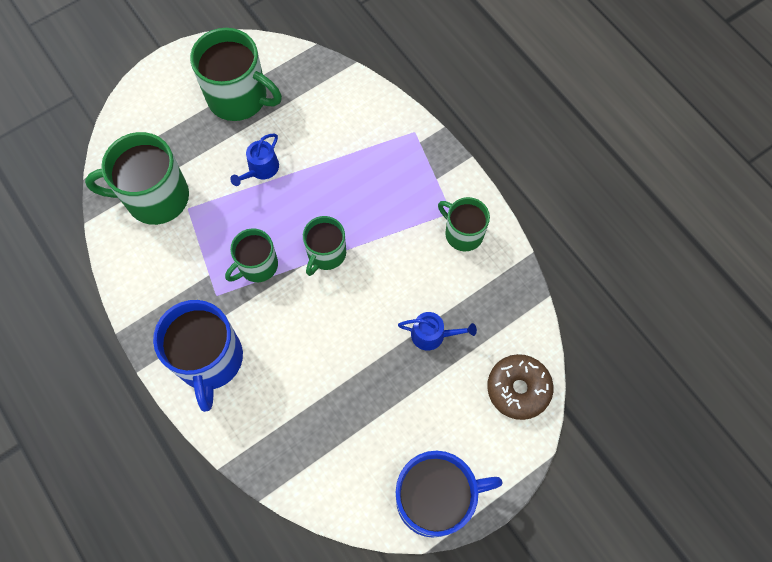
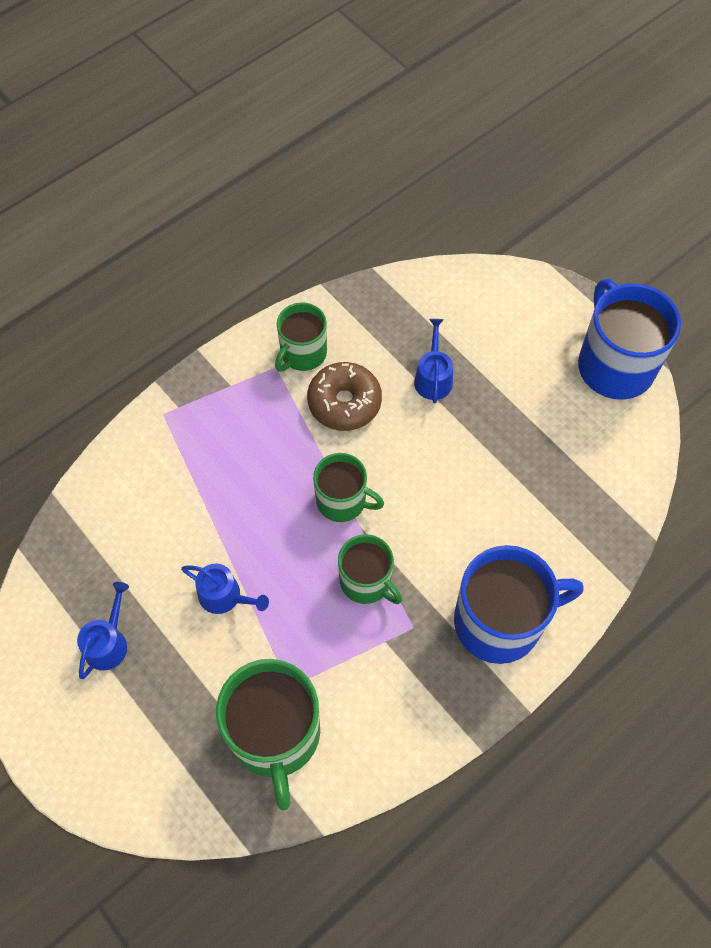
camera: 95 degrees left, 5 degrees down
green mug [190,28,282,121] -> blue watering can [77,582,129,679]
brown donut [487,354,553,420] -> brown donut moved to [307,362,382,431]

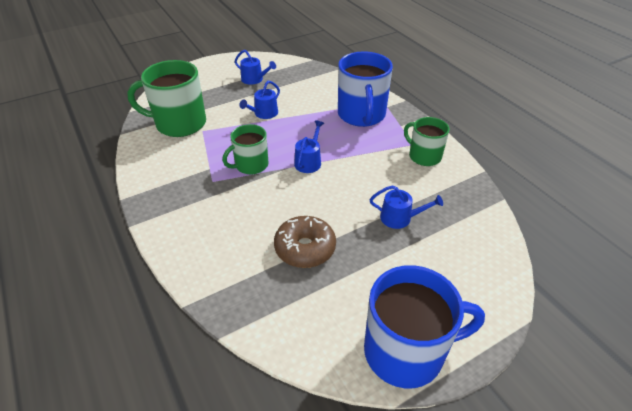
camera: 100 degrees right, 20 degrees down
brown donut [307,362,382,431] -> brown donut moved to [274,216,336,268]
green mug [313,453,384,522] -> blue watering can [294,121,324,173]
blue mug [454,545,583,664] -> blue mug moved to [338,51,393,127]

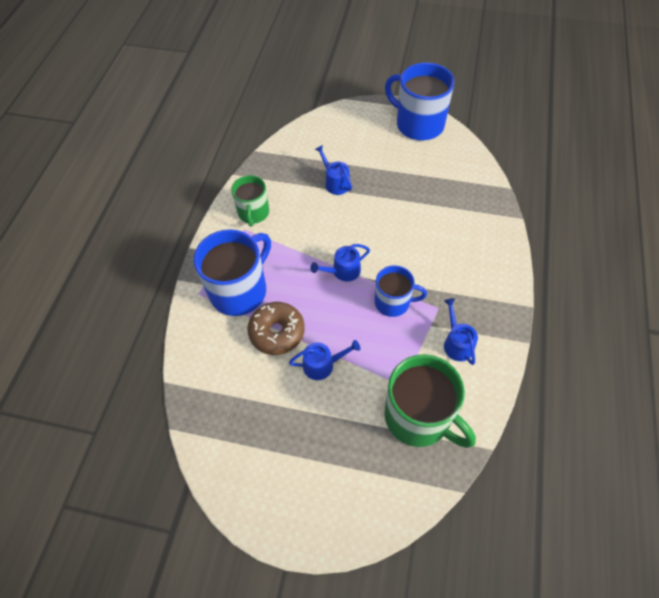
camera: 135 degrees left, 15 degrees up
green mug [223,124,268,175] -> blue mug [375,265,427,317]
blue watering can [235,50,276,85] -> blue watering can moved to [444,298,478,365]
brown donut [274,216,336,268] -> brown donut moved to [247,302,305,355]

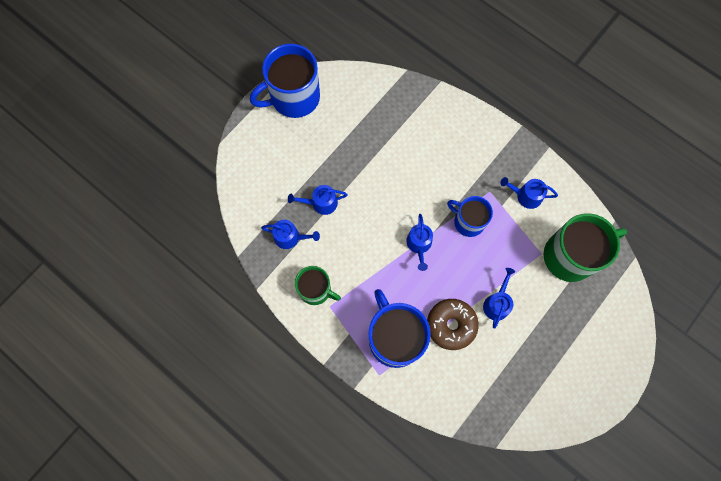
camera: 65 degrees left, 15 degrees up
blue mug [375,265,427,317] -> blue mug turned 90 degrees counterclockwise [447,196,493,237]
none -> blue watering can [261,220,320,249]

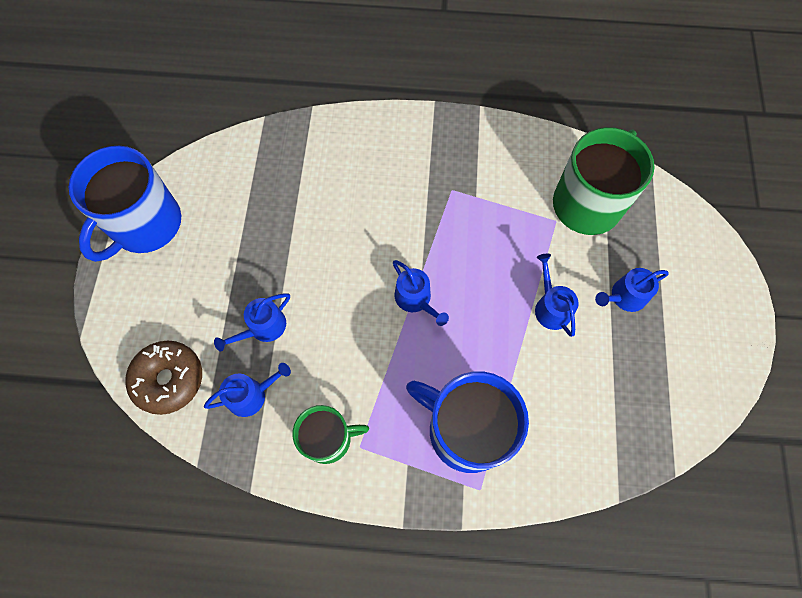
camera: 35 degrees left, 5 degrees down
brown donut [427,299,479,350] -> brown donut moved to [125,341,202,415]
blue mug [447,196,493,237] -> none
blue watering can [500,177,558,209] -> blue watering can moved to [595,268,669,312]

